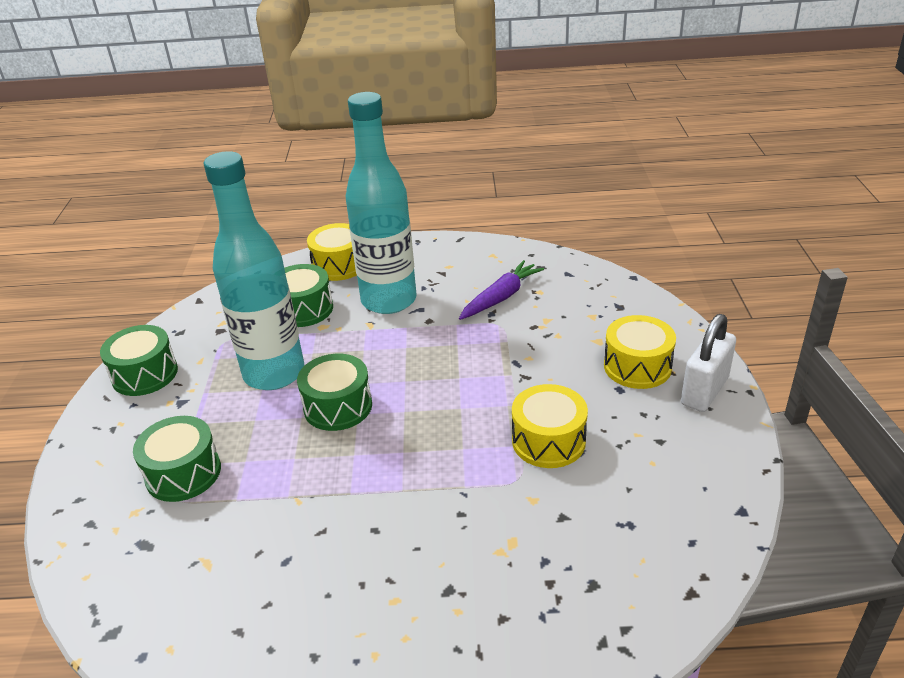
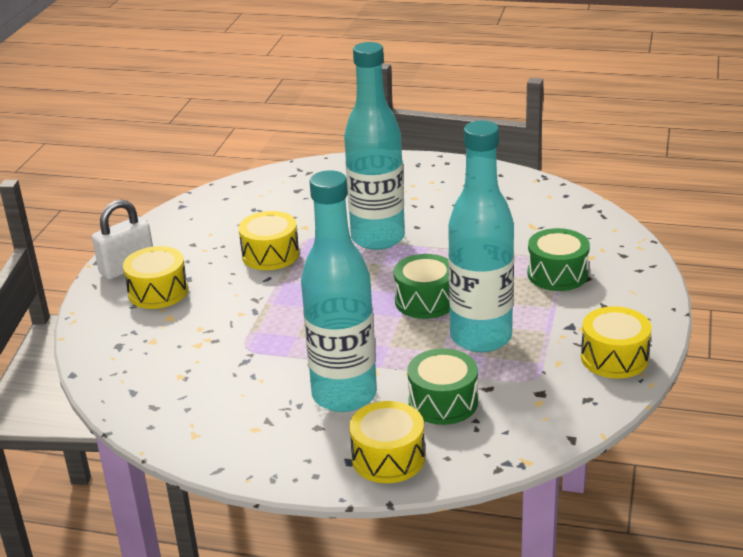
camera: 165 degrees left, 5 degrees down
green drum [100,325,178,396] -> yellow drum [581,306,652,379]
purple carrot [459,260,544,320] -> none
none -> turquoise bottle [344,42,405,250]

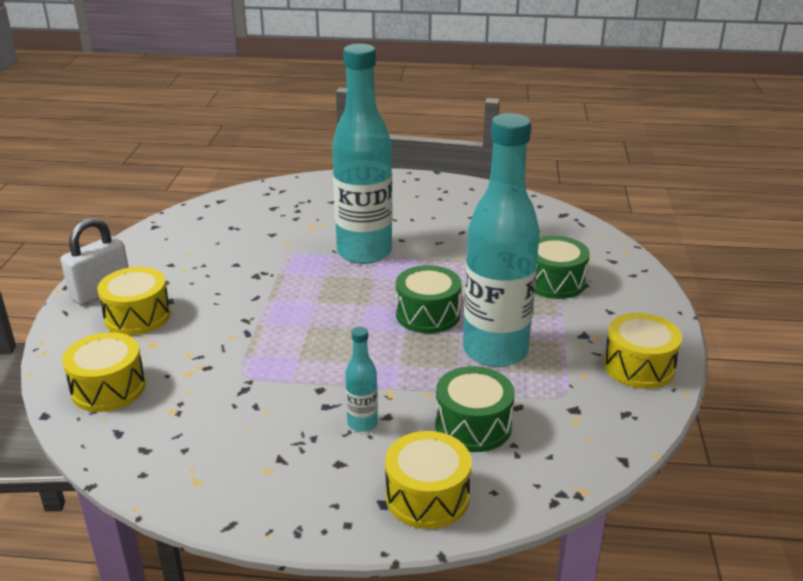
camera: 10 degrees left, 0 degrees up
yellow drum [238,211,299,270] -> yellow drum moved to [62,332,146,412]
turquoise bottle [301,170,377,412] -> turquoise bottle [345,327,378,432], size x0.42

